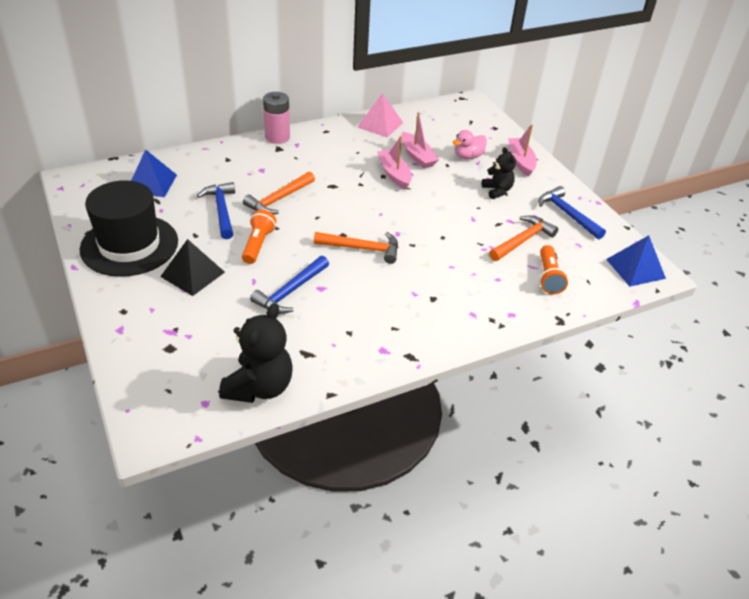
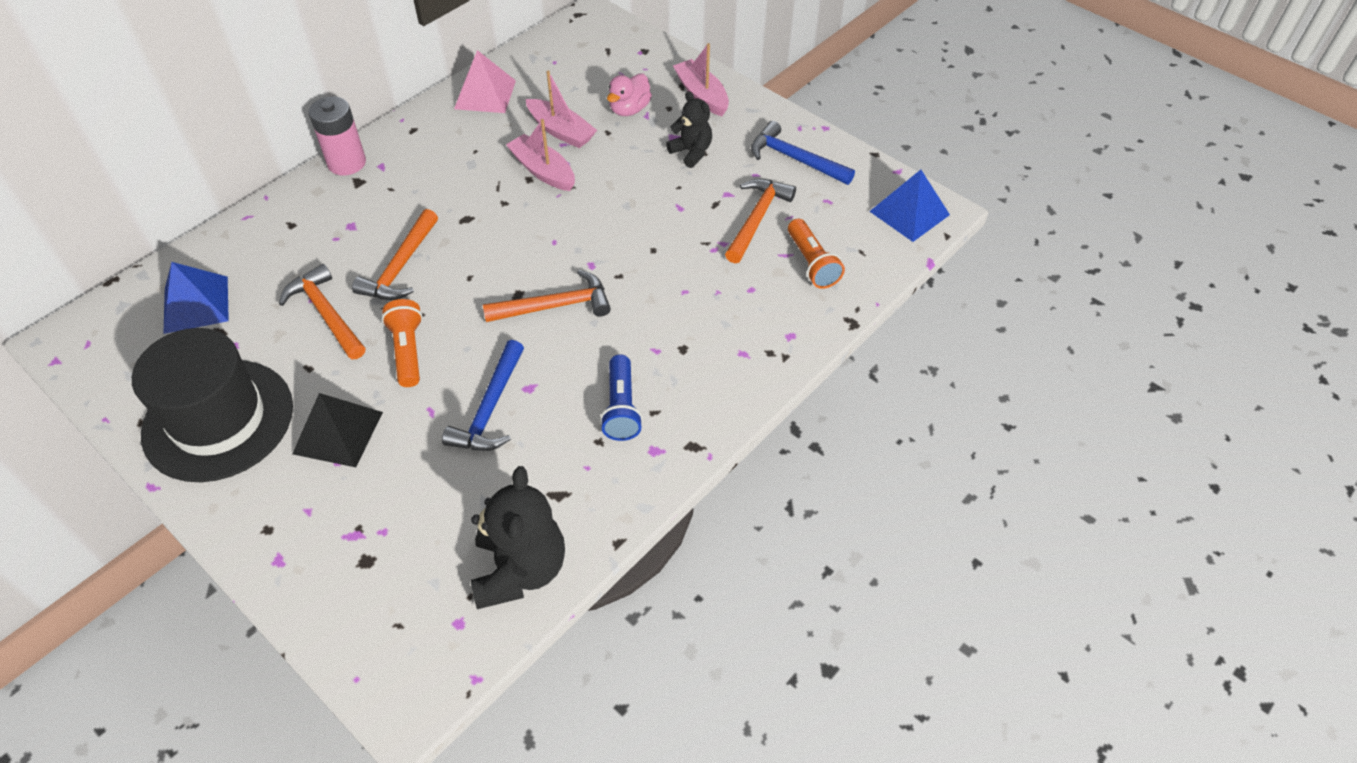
camera: 20 degrees left, 10 degrees up
blue hammer [197,182,235,239] -> orange hammer [279,264,365,359]
none -> blue flashlight [600,354,643,441]

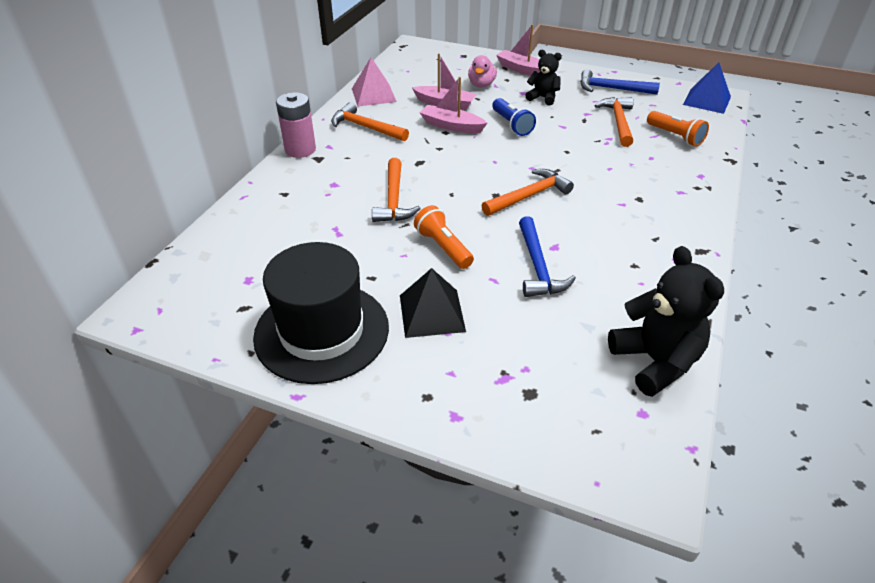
camera: 20 degrees left, 10 degrees down
blue pyramid [163,262,229,334] -> none
orange hammer [279,264,365,359] -> orange hammer moved to [331,102,409,142]
blue flashlight [600,354,643,441] -> blue flashlight moved to [492,98,536,136]

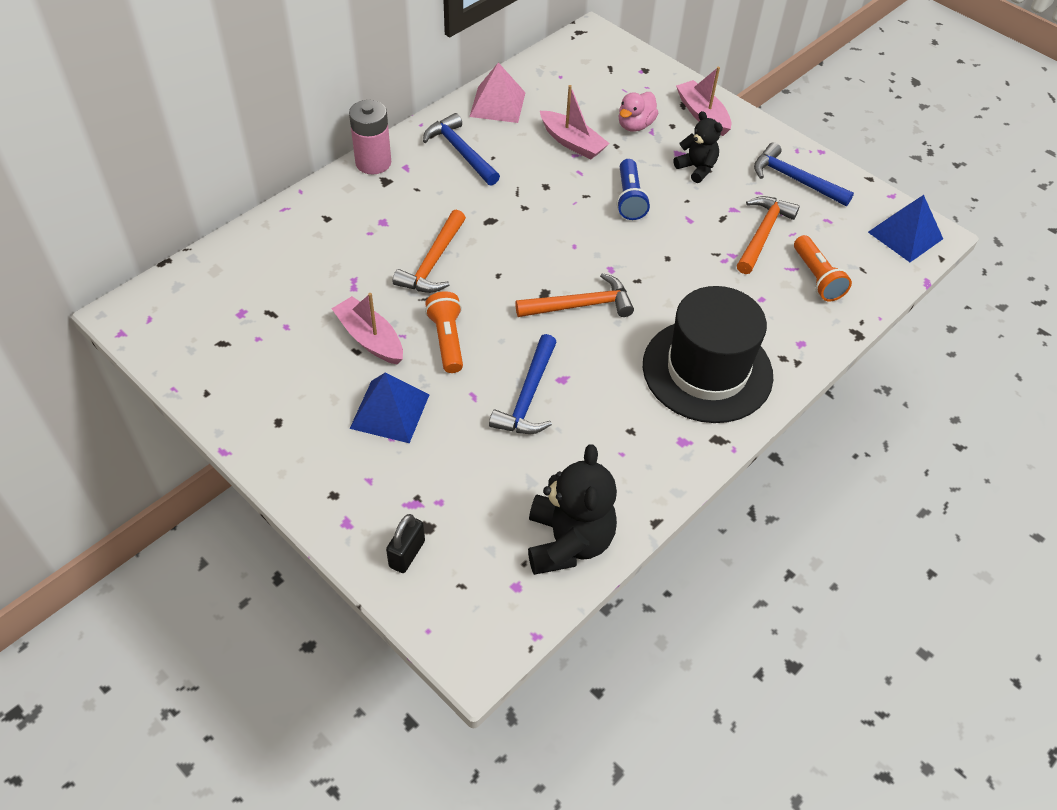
camera: 20 degrees right, 10 degrees up
black hat [253,242,389,384] -> black hat moved to [643,286,773,423]
orange hammer [331,102,409,142] -> blue hammer [423,113,500,186]
black pyramid [400,268,466,338] -> blue pyramid [350,373,429,443]
pink boat [420,77,487,133] -> pink boat moved to [331,293,403,365]
none -> black padlock [386,514,425,573]

